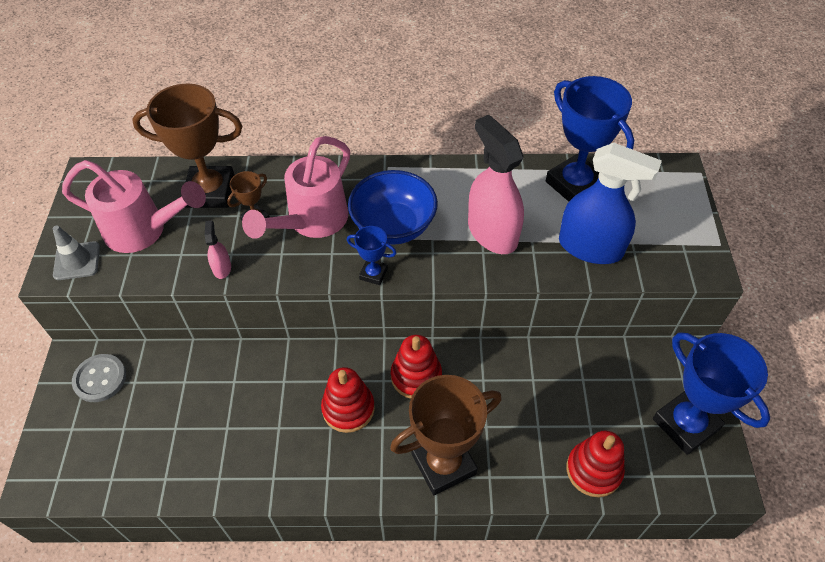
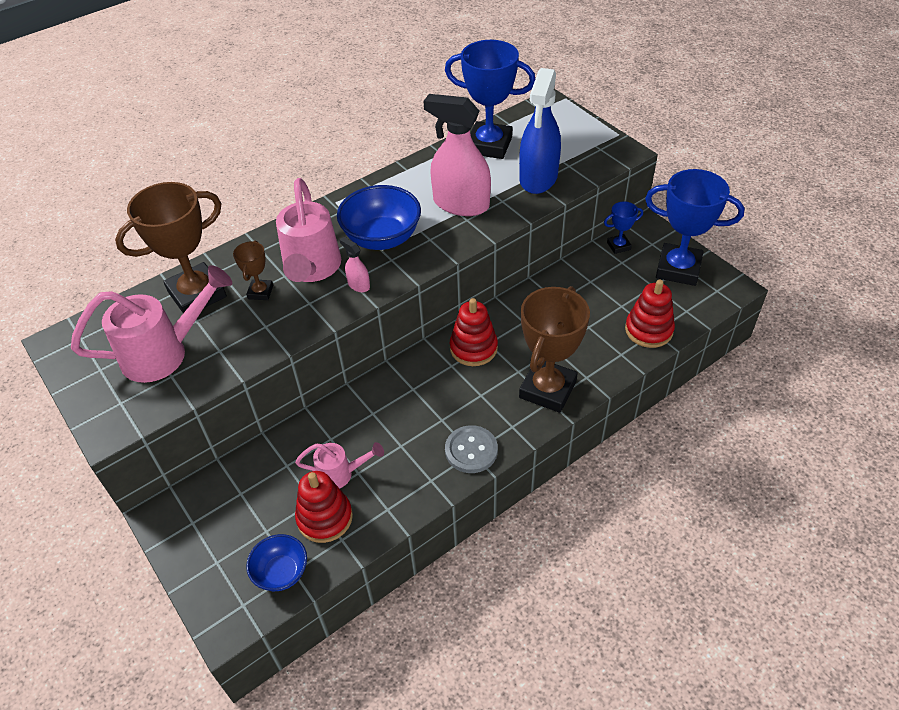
camera: 35 degrees left, 5 degrees down
grey traffic cone [53,225,100,280] -> none
grey button [72,354,126,402] -> grey button moved to [445,425,498,473]
pink spray bottle [205,220,231,279] -> pink spray bottle moved to [340,237,370,292]
red stacking toy [321,367,375,433] -> red stacking toy moved to [295,471,353,543]
blue trophy [347,226,396,285] -> blue trophy moved to [604,201,643,254]
blue spray bottle [559,143,662,264] -> blue spray bottle turned 120 degrees clockwise [519,68,561,194]
none -> blue bowl [246,534,307,591]
none -> pink watering can [295,442,384,489]

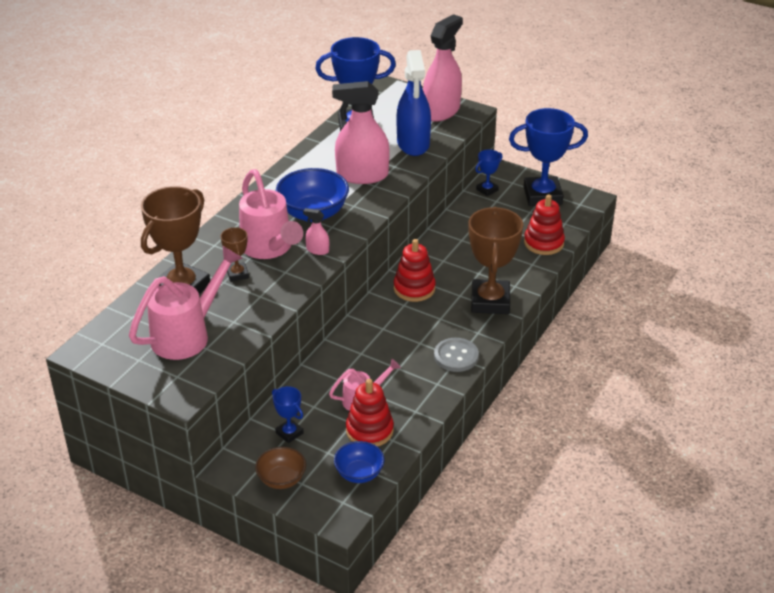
camera: 25 degrees left, 10 degrees down
none -> brown bowl [255,447,306,489]
none -> blue trophy [272,386,304,443]
none -> pink spray bottle [423,14,463,122]

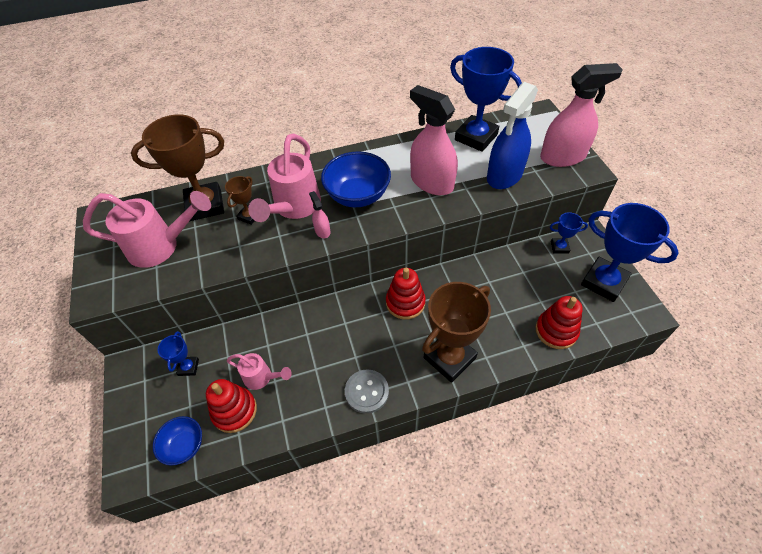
camera: 45 degrees right, 15 degrees up
brown bowl [255,447,306,489] -> none

